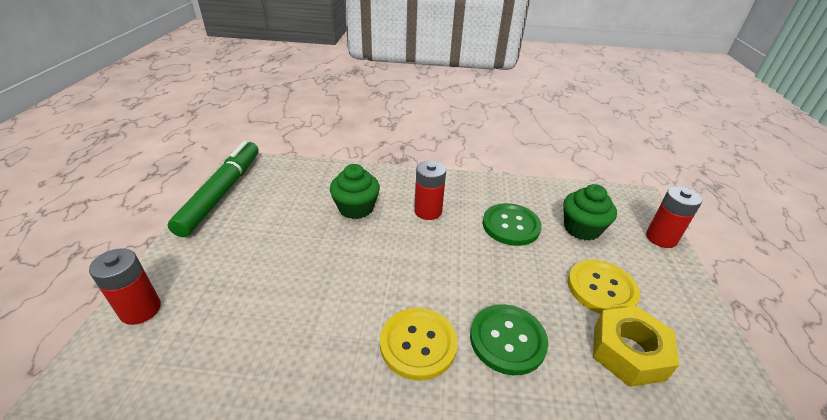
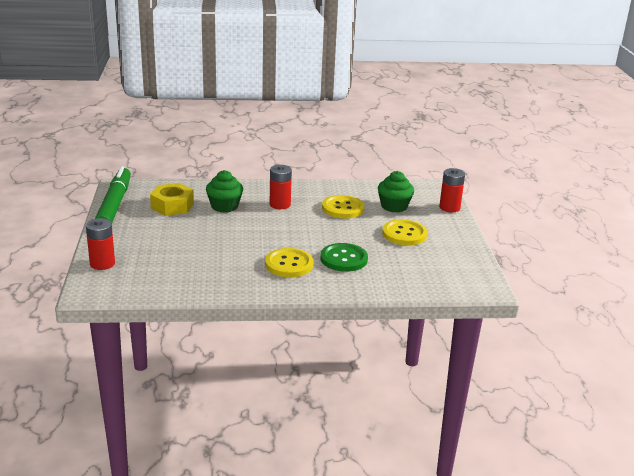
camera: 10 degrees left, 10 degrees down
green button [483,203,542,246] -> yellow button [322,195,364,218]
yellow nut [593,306,679,387] -> yellow nut moved to [150,183,194,216]

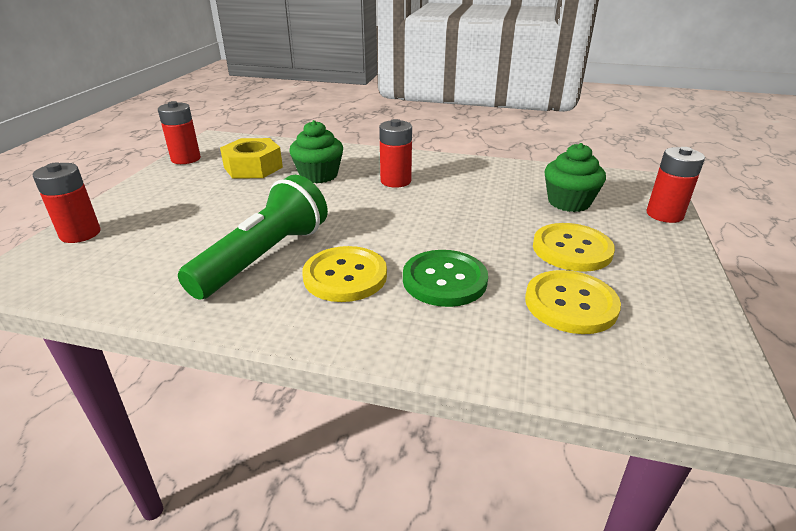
camera: 20 degrees right, 5 degrees up
green marker [95,166,131,223] -> red battery [158,101,201,164]
yellow button [322,195,364,218] -> yellow button moved to [525,270,621,334]
none -> green flashlight [178,175,328,300]

